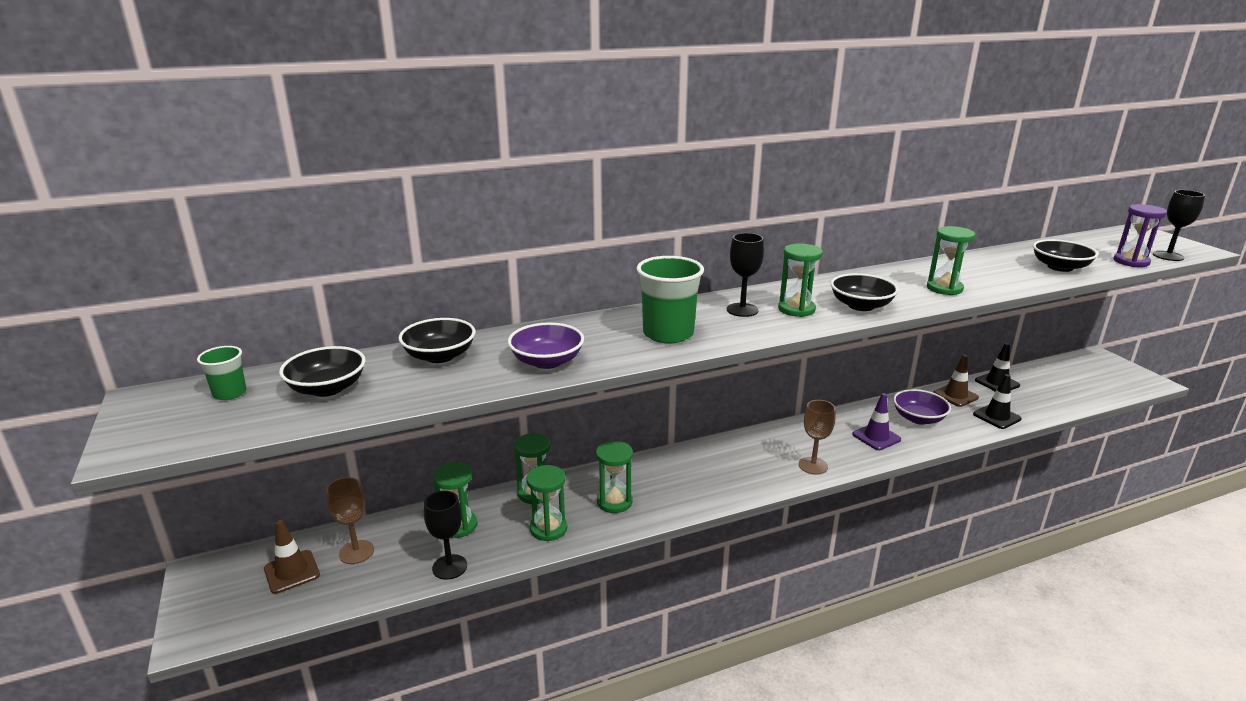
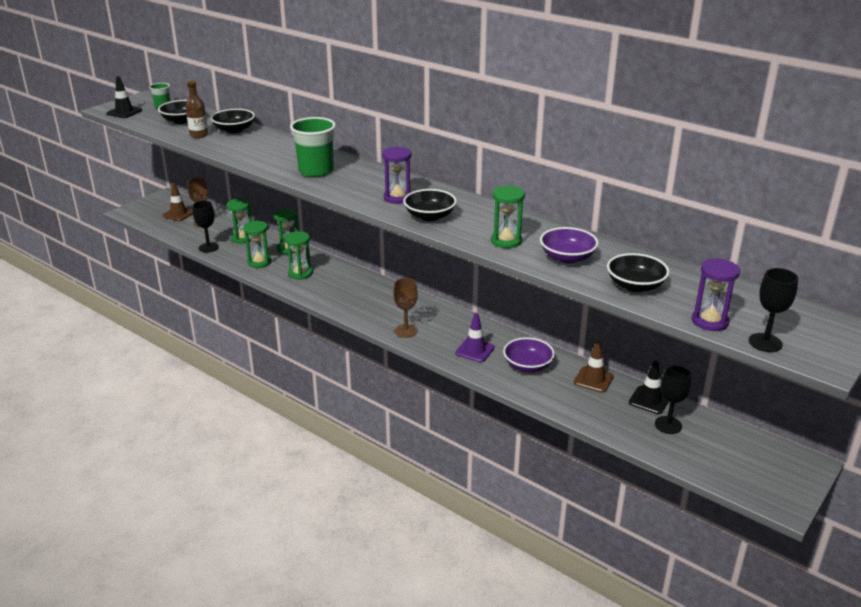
camera: 60 degrees right, 5 degrees up
purple bowl [508,323,584,369] -> purple bowl moved to [540,227,599,263]
black goblet [727,233,764,317] -> black goblet moved to [655,366,691,434]
green hourglass [778,243,823,317] -> purple hourglass [382,146,411,204]
black traffic cone [973,374,1022,429] -> black traffic cone moved to [107,76,142,118]
none -> brown bottle [185,81,208,138]

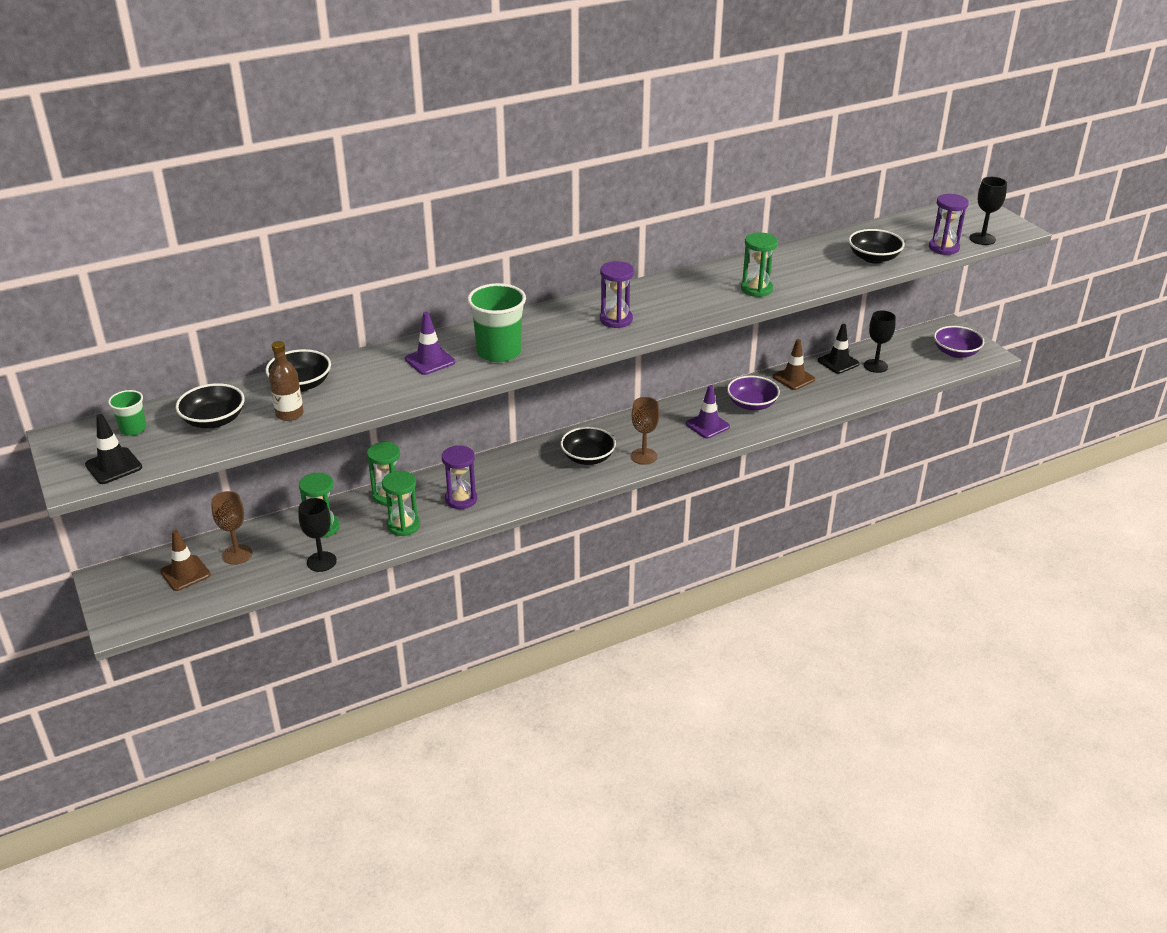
camera: 65 degrees left, 5 degrees up
green hourglass [285,231,313,280] -> purple hourglass [442,445,477,509]
black bowl [403,189,457,221] -> black bowl moved to [560,427,616,465]
purple bowl [540,227,599,263] -> purple bowl moved to [934,326,985,358]
none -> purple traffic cone [405,312,455,375]

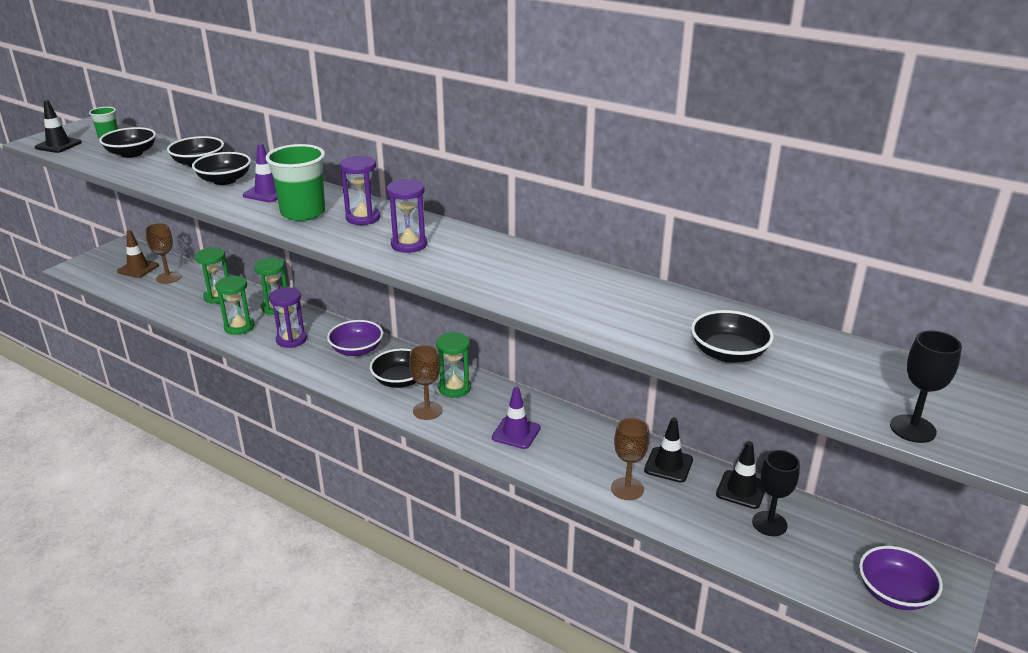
camera: 60 degrees right, 5 degrees down
brown bottle [269,341,304,421] -> none
black goblet [298,498,337,572] -> none
purple bowl [727,376,780,410] -> purple bowl moved to [327,320,383,356]
green hourglass [741,232,778,297] -> green hourglass moved to [436,332,471,398]
brown traffic cone [773,339,815,390] -> black traffic cone [644,417,693,483]
purple hourglass [929,194,969,255] -> purple hourglass moved to [340,156,380,225]
none -> black bowl [192,152,251,185]
none -> brown goblet [611,417,649,500]

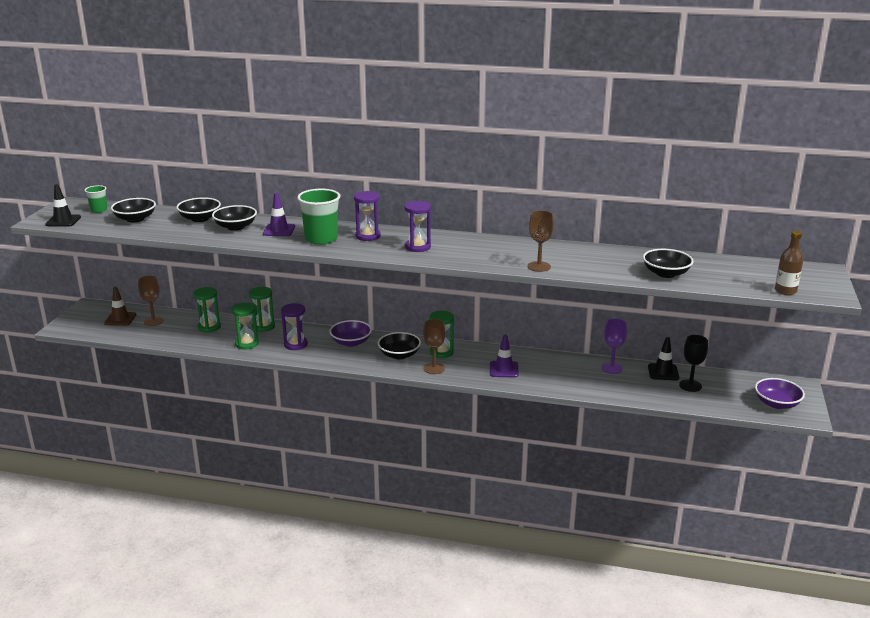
camera: 20 degrees left, 5 degrees down
brown goblet [611,417,649,500] -> brown goblet moved to [528,210,554,272]
black traffic cone [644,417,693,483] -> purple goblet [601,319,627,374]
black goblet [890,331,962,443] -> brown bottle [775,231,803,295]

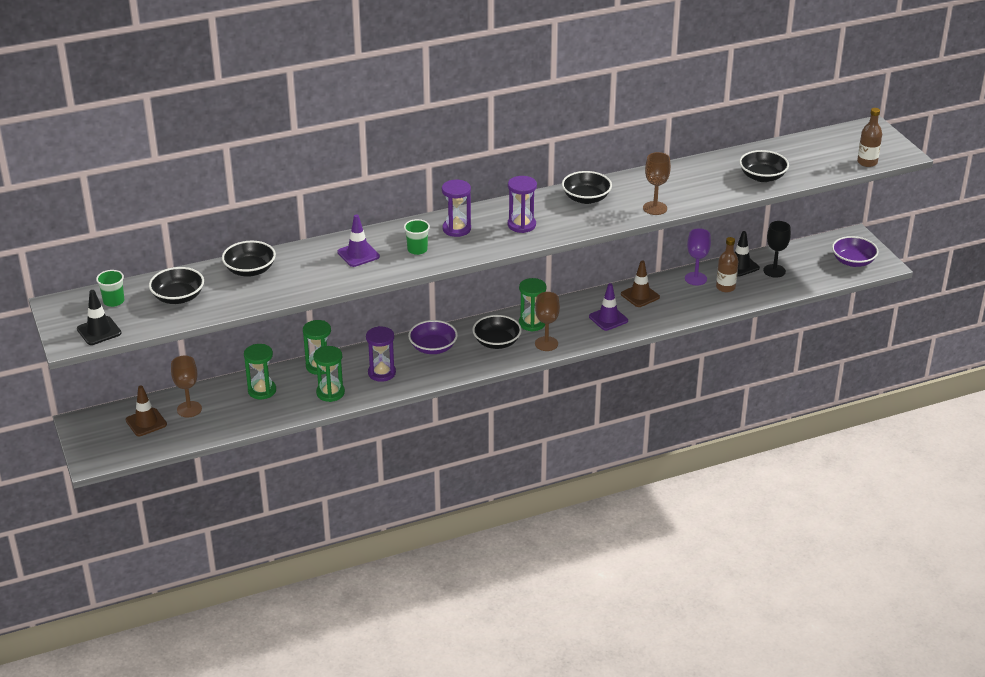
camera: 35 degrees left, 10 degrees up
black bowl [212,205,257,231] -> black bowl moved to [562,171,612,204]
green cup [297,189,340,245] -> green cup [404,219,430,255], size x0.53
none -> brown traffic cone [621,261,660,307]
none -> brown bottle [716,237,739,292]

